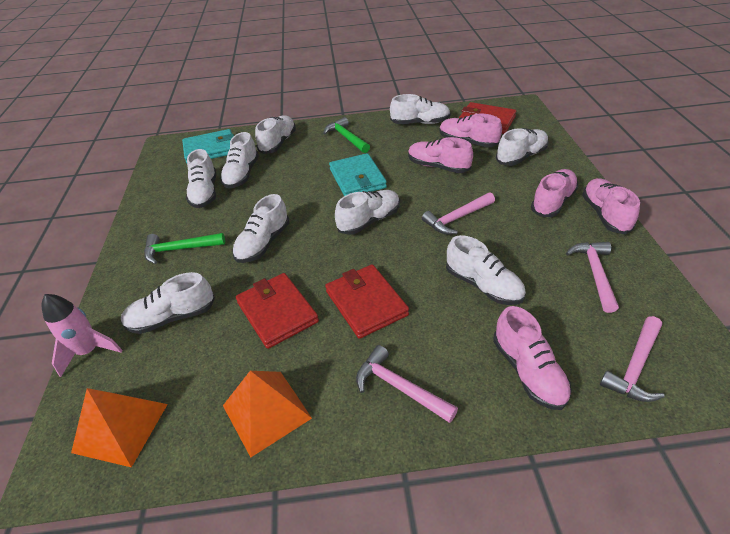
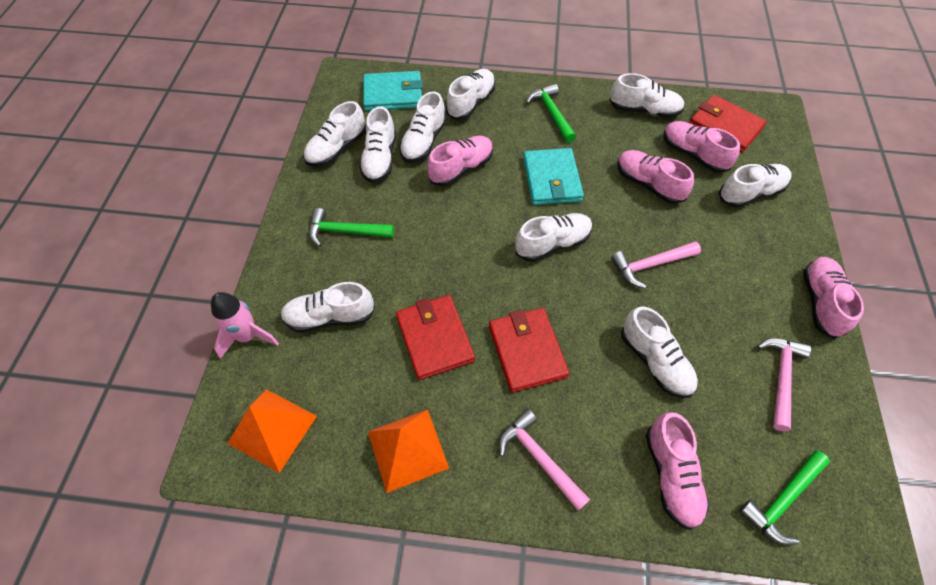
camera: 10 degrees right, 15 degrees up
white shoe [232,194,289,263] -> white shoe moved to [303,101,366,166]
pink shoe [531,169,579,217] -> pink shoe moved to [427,136,493,186]
pink hammer [600,316,665,402] -> green hammer [739,451,830,545]

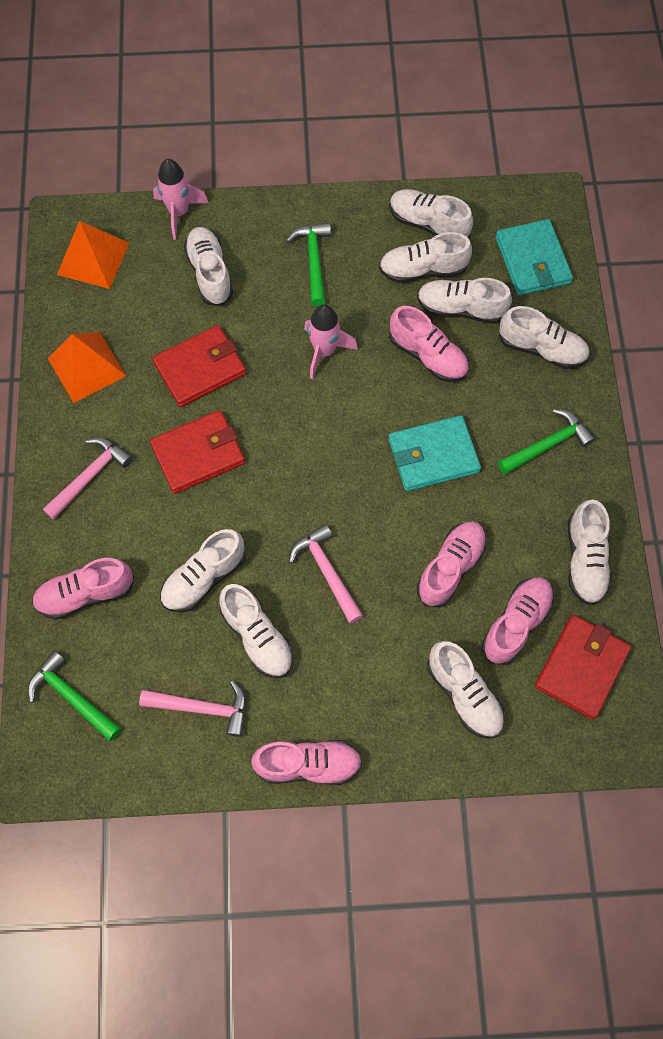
camera: 80 degrees right, 10 degrees up
white shoe [515,213,593,262] -> white shoe moved to [219,584,293,678]
none -> pink rocket [304,304,358,379]

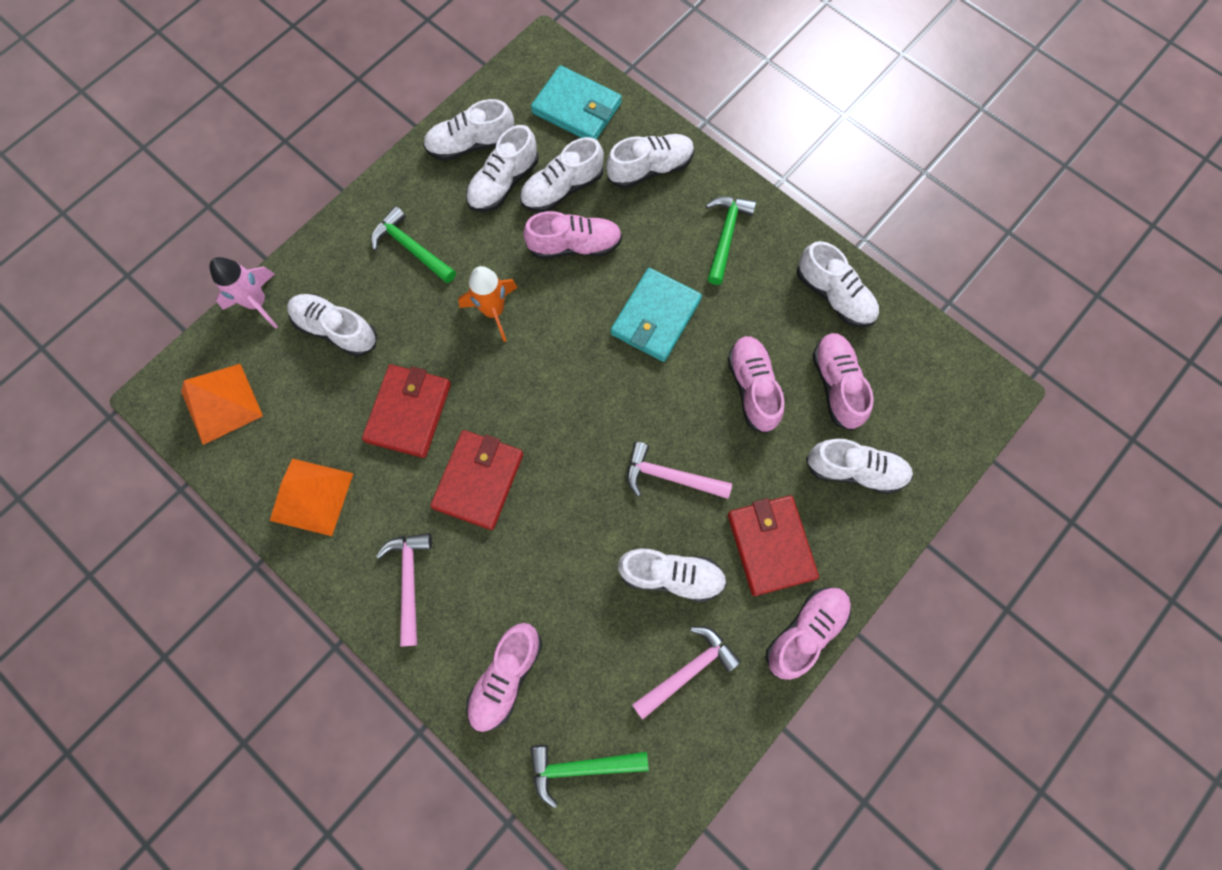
camera: 45 degrees left, 5 degrees up
white shoe [160,529,246,612] -> none
pink rocket [304,304,358,379] -> orange rocket [458,266,518,342]
red wallet [535,615,631,720] -> red wallet moved to [728,495,819,596]

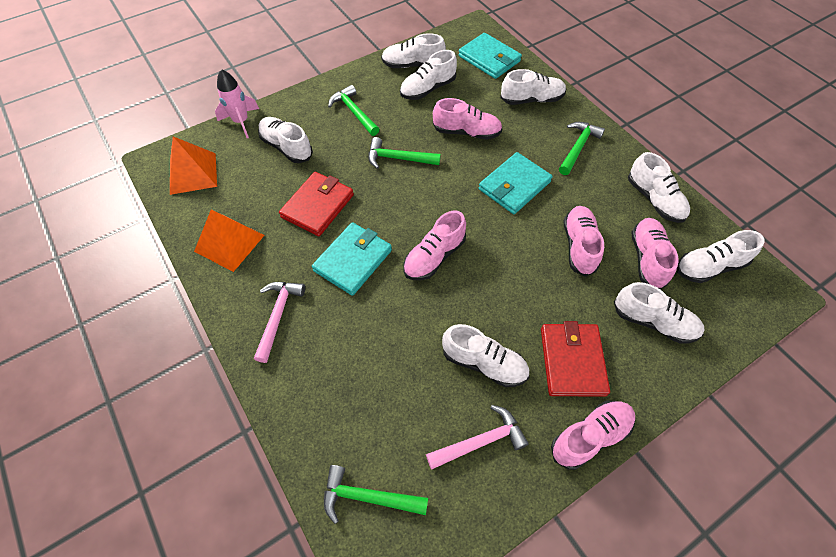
camera: 15 degrees right, 15 degrees down
red wallet [430,430,523,530] -> turquoise wallet [312,222,392,296]
orange rocket [458,266,518,342] -> green hammer [368,137,441,169]
pink shoe [466,623,542,732] -> pink shoe moved to [403,210,466,280]
white shoe [520,137,604,212] -> white shoe moved to [677,230,765,283]
pink hammer [627,442,732,499] -> none

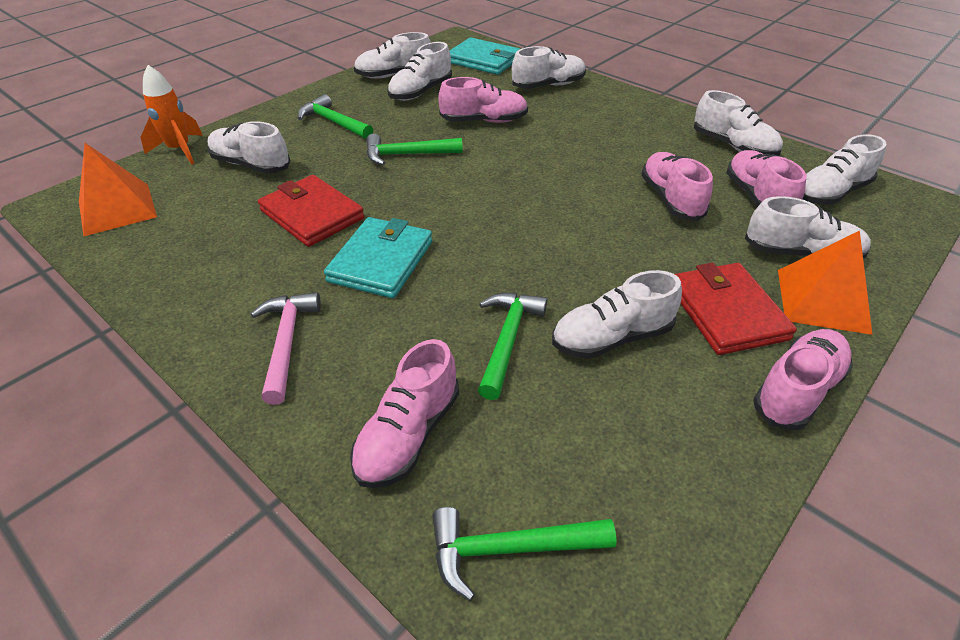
camera: 15 degrees left, 15 degrees down
orange pyramid [194,210,265,272] -> orange pyramid moved to [778,231,872,335]
pink rocket [215,69,259,138] -> orange rocket [140,65,202,165]
red wallet [279,172,354,236] -> red wallet turned 60 degrees counterclockwise [258,175,365,247]
pink shoe [403,210,466,280] -> pink shoe moved to [350,339,459,488]
pink hammer [426,405,529,469] -> none
white shoe [442,324,529,387] -> white shoe turned 150 degrees clockwise [552,270,682,359]
turquoise wallet [479,152,553,214] -> none
green hammer [559,122,605,175] -> green hammer moved to [478,293,547,400]

